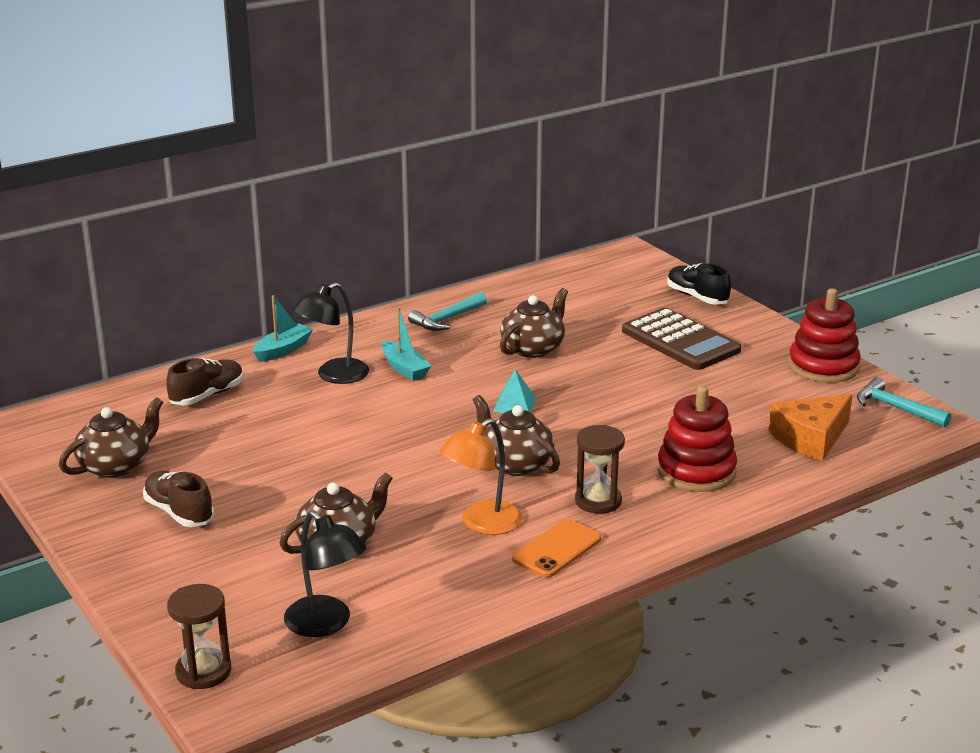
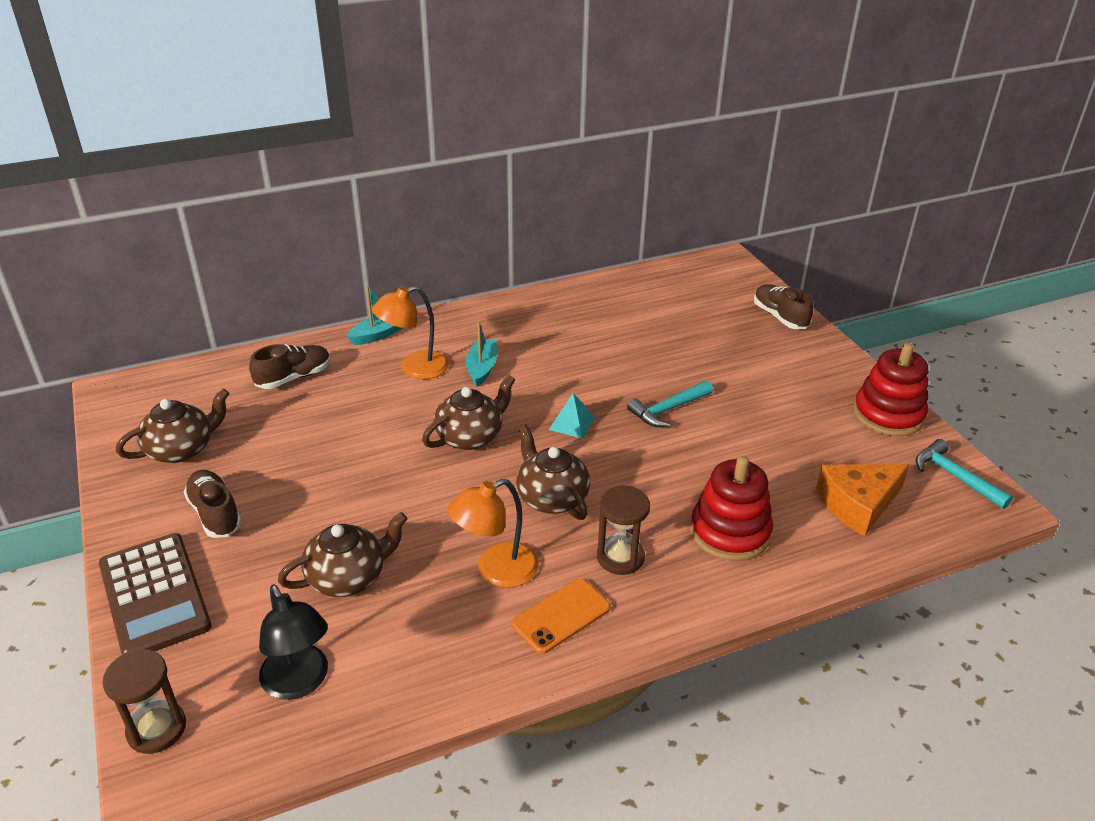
camera: 10 degrees right, 10 degrees up
black lamp [292,282,369,384] -> orange lamp [372,286,449,379]
turquoise boat [382,307,431,381] -> turquoise boat turned 150 degrees counterclockwise [466,321,497,387]
turquoise hammer [408,292,487,331] -> turquoise hammer moved to [627,381,713,427]
brown teapot [500,288,568,358] -> brown teapot moved to [422,375,515,450]
brown calculator [622,308,741,370] -> brown calculator moved to [99,533,212,654]
black shoe [667,263,731,304] -> brown shoe [754,284,813,329]

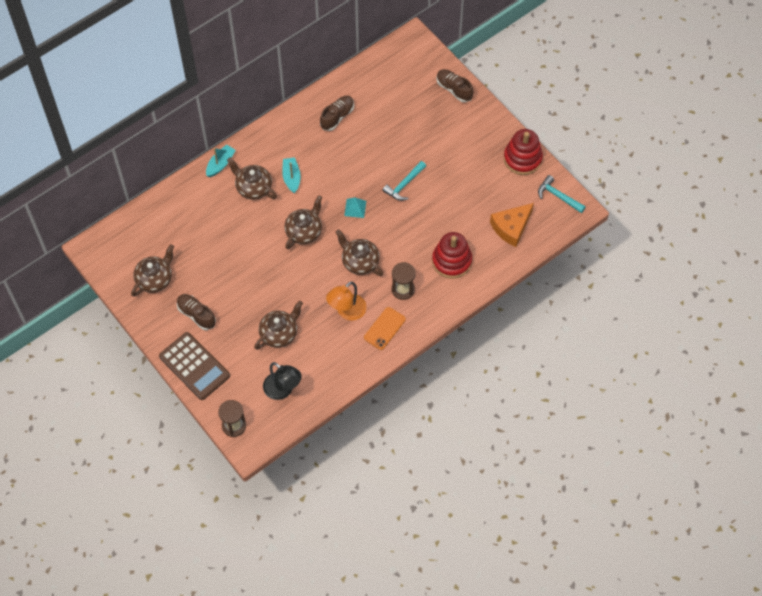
camera: 15 degrees left, 25 degrees up
brown shoe [249,344,330,389] -> brown shoe moved to [320,96,354,131]
orange lamp [372,286,449,379] -> brown teapot [227,157,277,200]

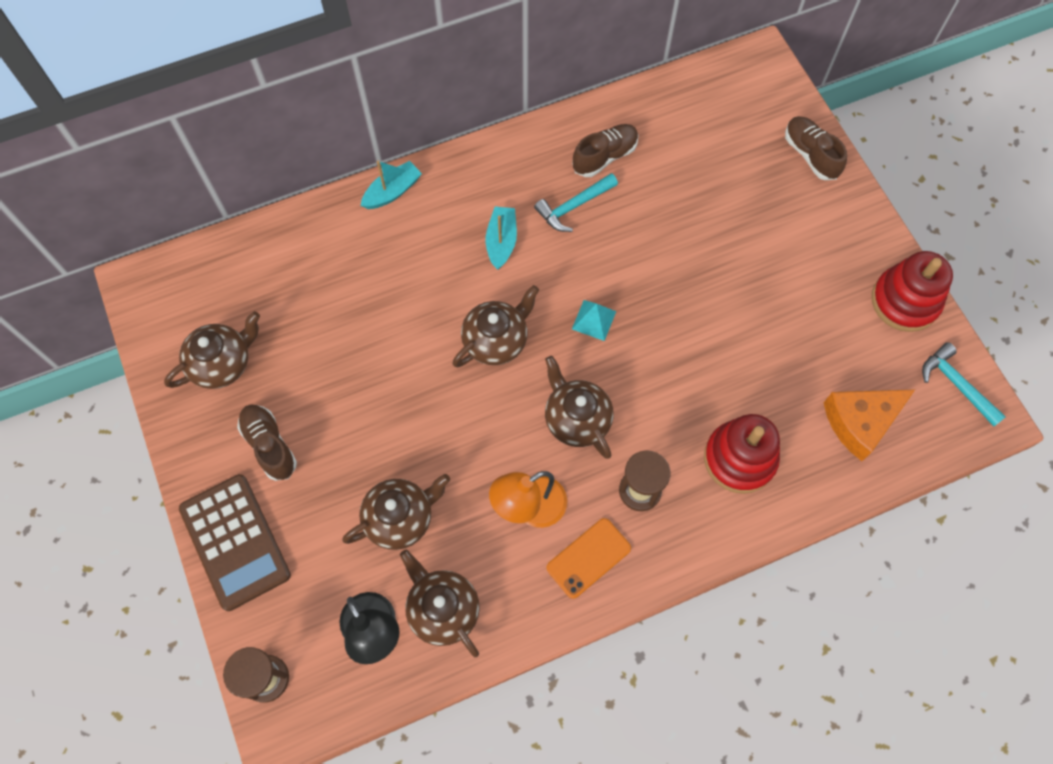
camera: 15 degrees right, 5 degrees up
brown teapot [227,157,277,200] -> brown teapot moved to [400,550,480,657]
turquoise hammer [382,161,426,201] -> turquoise hammer moved to [534,173,618,232]

